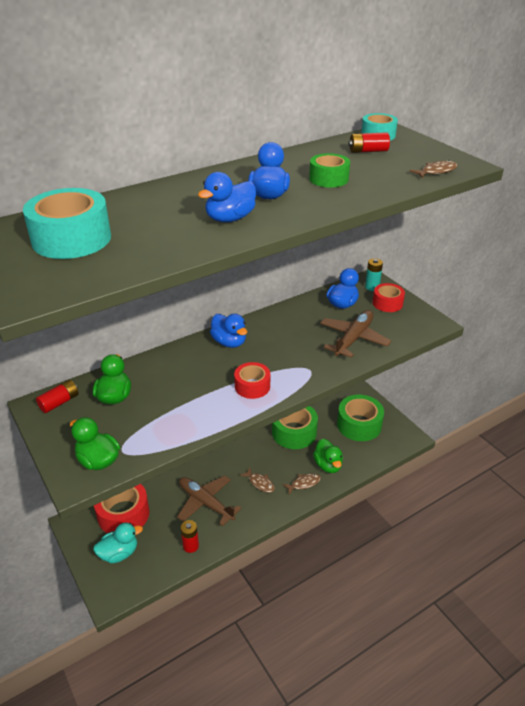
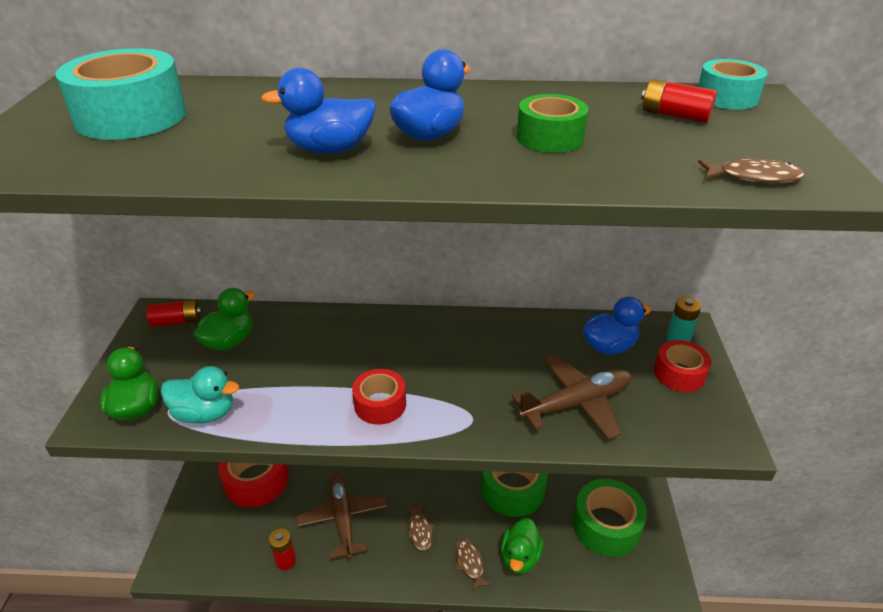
camera: 35 degrees right, 0 degrees up
turquoise duck [93,523,143,564] -> turquoise duck moved to [161,366,239,423]
blue duck [210,314,247,348] -> none
brown fish [282,473,321,494] -> brown fish turned 120 degrees counterclockwise [455,539,492,592]

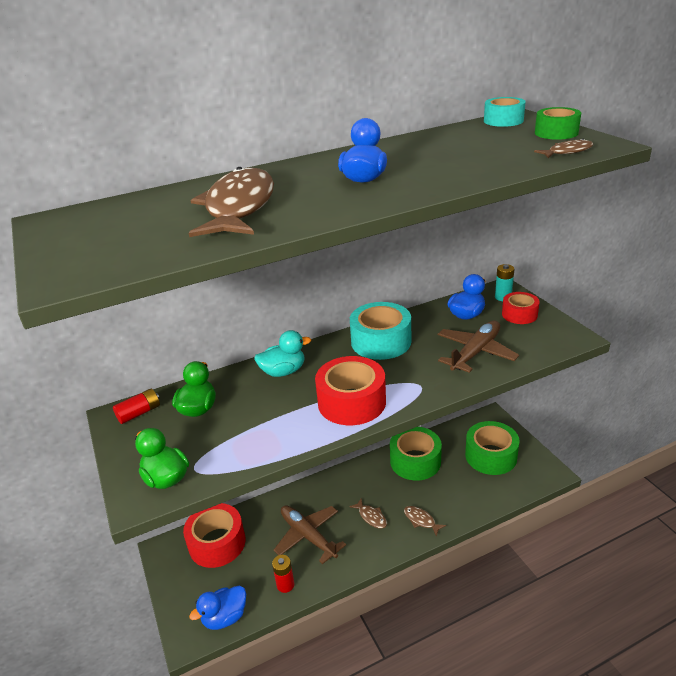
camera: 25 degrees left, 5 degrees down
turquoise tape [55,48,186,140] -> turquoise tape moved to [350,302,411,360]
turquoise duck [161,366,239,423] -> turquoise duck moved to [254,330,311,377]
blue duck [261,68,376,154] -> blue duck moved to [189,585,246,630]
red tape [352,369,406,425] -> red tape [315,356,386,425], size x1.67
green duck [501,518,544,574] -> none
green tape [517,94,589,153] -> green tape moved to [535,107,581,140]
red battery [641,79,717,123] -> none
none -> brown fish [189,167,274,237]

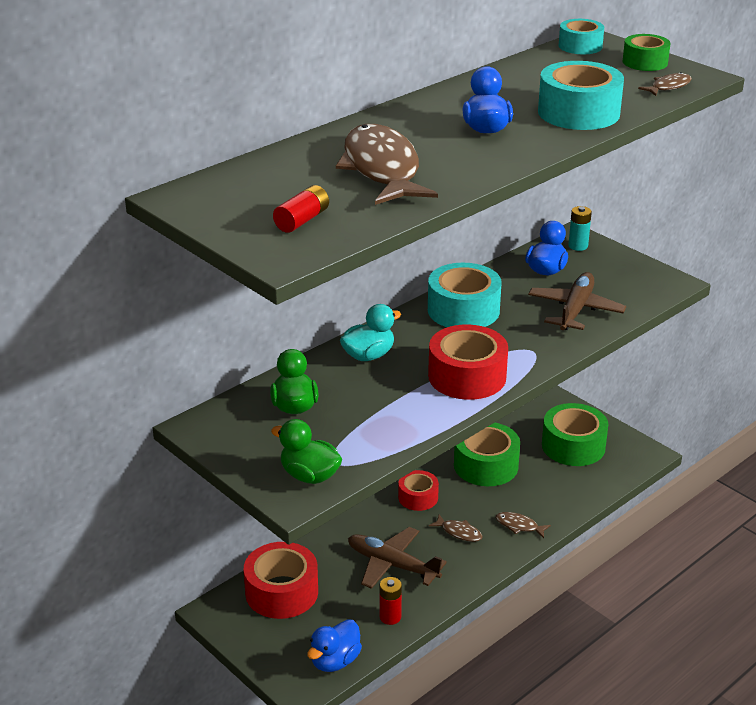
camera: 20 degrees left, 0 degrees up
red battery [113,389,160,424] -> red battery moved to [273,185,329,233]
red tape [502,292,540,324] -> red tape moved to [398,470,439,511]
none -> turquoise tape [538,61,624,130]

